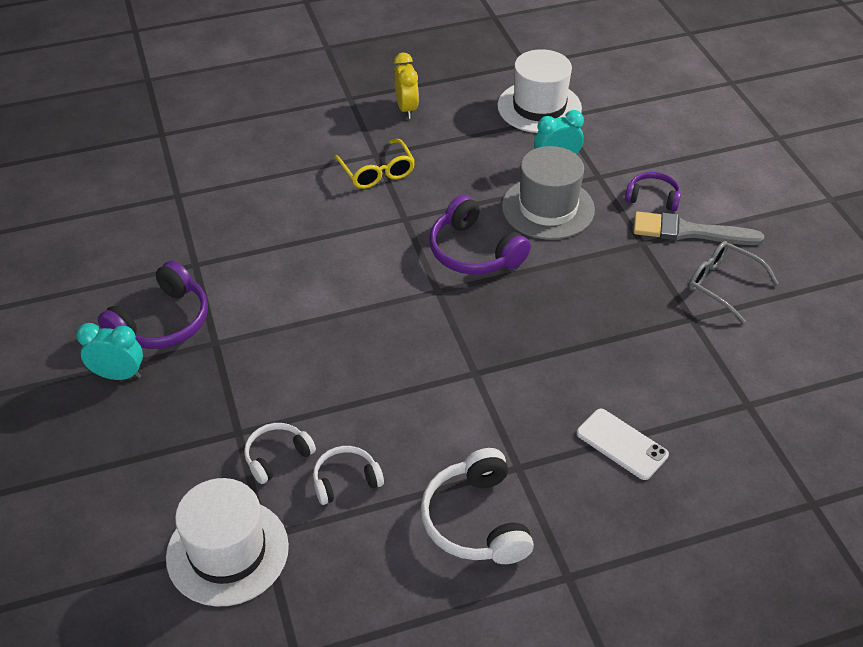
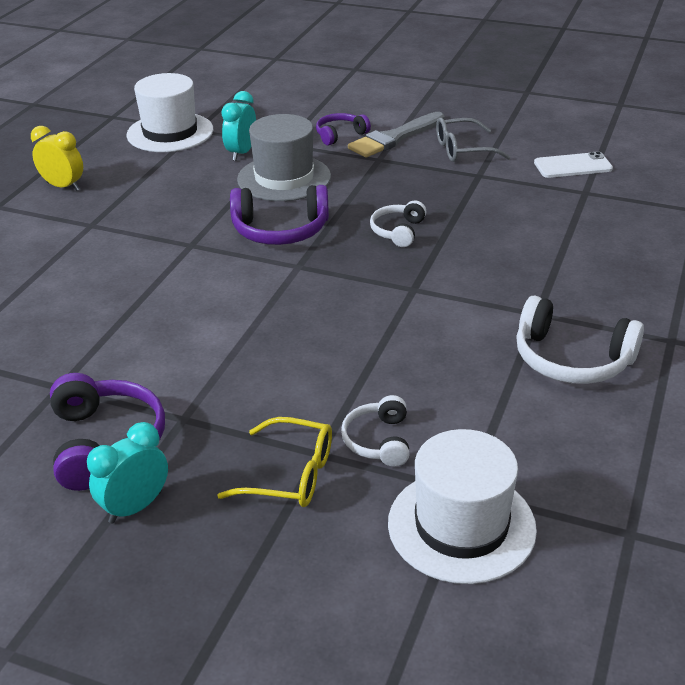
camera: 50 degrees left, 10 degrees down
white headphones [313,446,384,505] -> white headphones moved to [370,200,427,247]
yellow glasses [334,139,415,189] -> yellow glasses moved to [217,417,332,507]
white phone [577,409,669,480] -> white phone moved to [534,152,613,178]

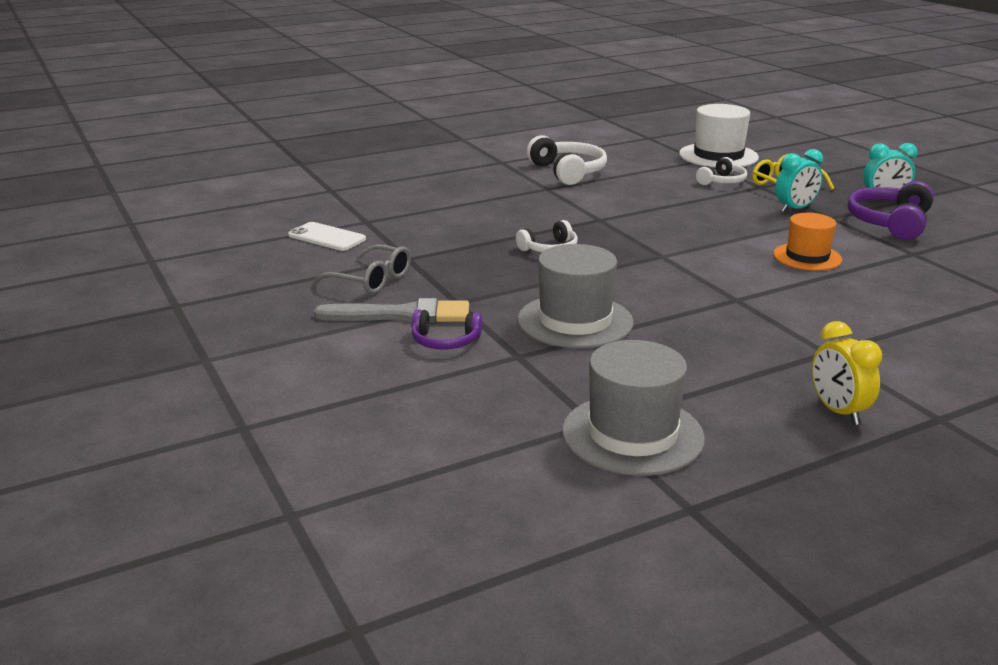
camera: 140 degrees left, 10 degrees down
white hat [126,73,213,152] -> grey hat [562,340,705,476]
turquoise clock [221,91,256,161] -> turquoise clock moved to [776,149,823,213]
purple headphones [230,185,329,245] -> none
none -> orange hat [773,213,842,270]

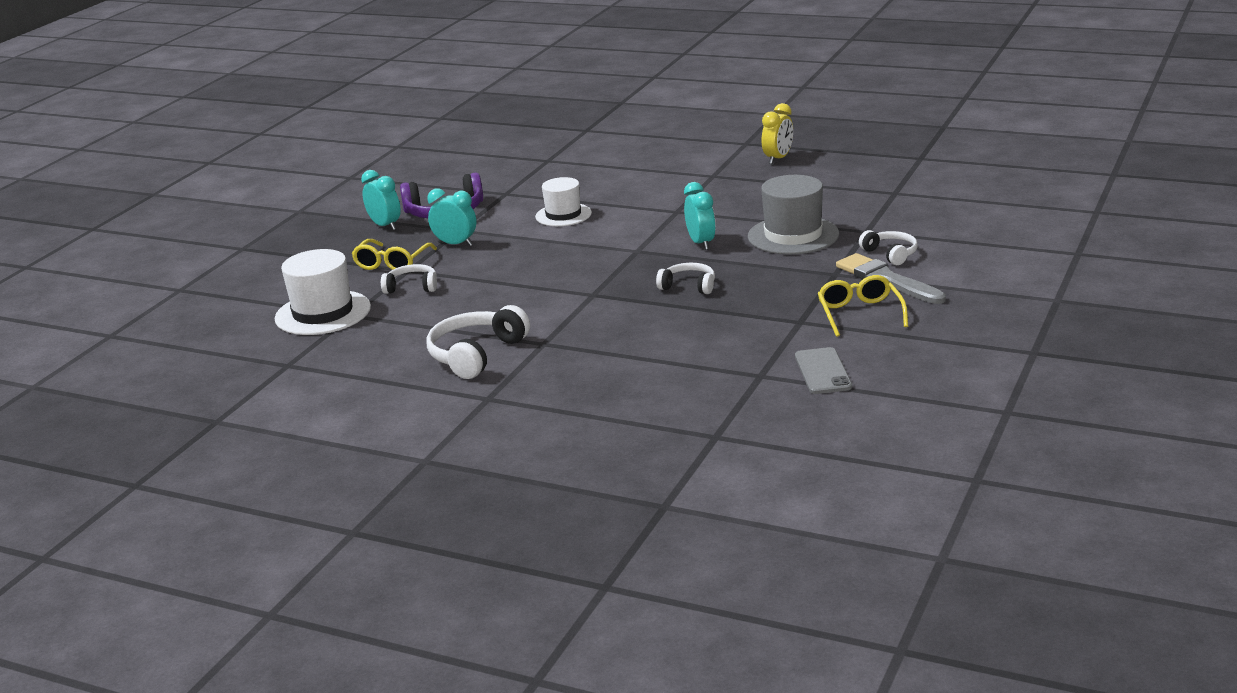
camera: 125 degrees left, 0 degrees up
white phone [288,222,366,251] -> grey phone [795,347,852,394]
grey glasses [312,245,411,294] -> yellow glasses [818,275,908,337]
purple headphones [412,309,482,349] -> white headphones [859,230,918,265]
grey hat [562,340,705,476] -> none
orange hat [773,213,842,270] -> white hat [535,177,592,226]
none -> turquoise clock [684,182,716,250]

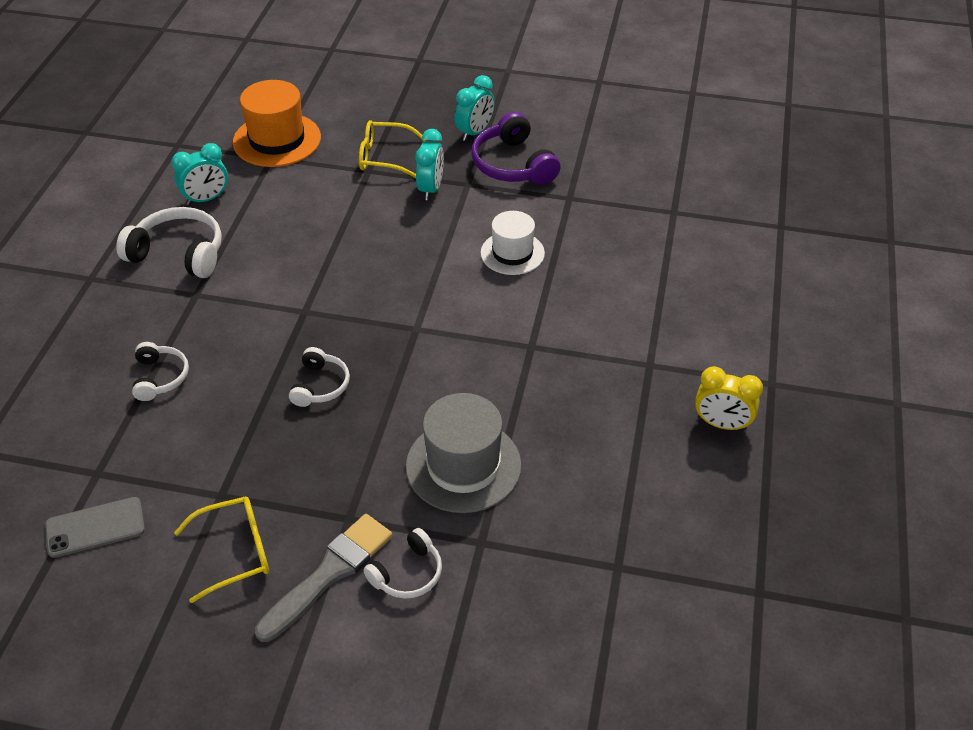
camera: 75 degrees right, 20 degrees up
white hat [274,249,371,335] -> orange hat [233,80,321,167]
white headphones [381,264,437,294] -> white headphones moved to [132,342,189,401]
turquoise clock [684,182,716,250] -> turquoise clock moved to [171,143,228,205]

